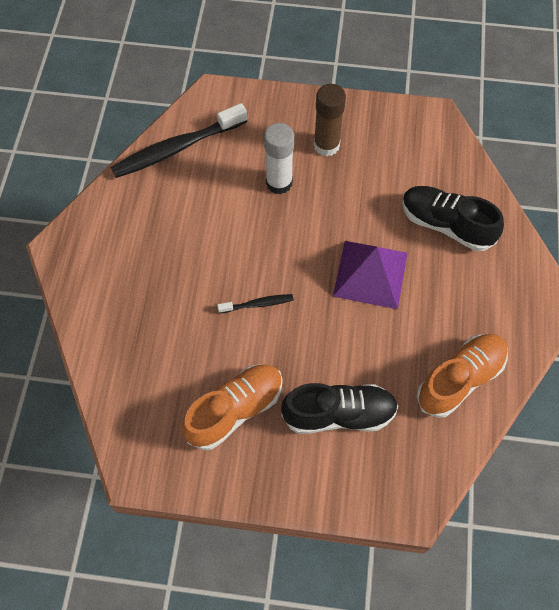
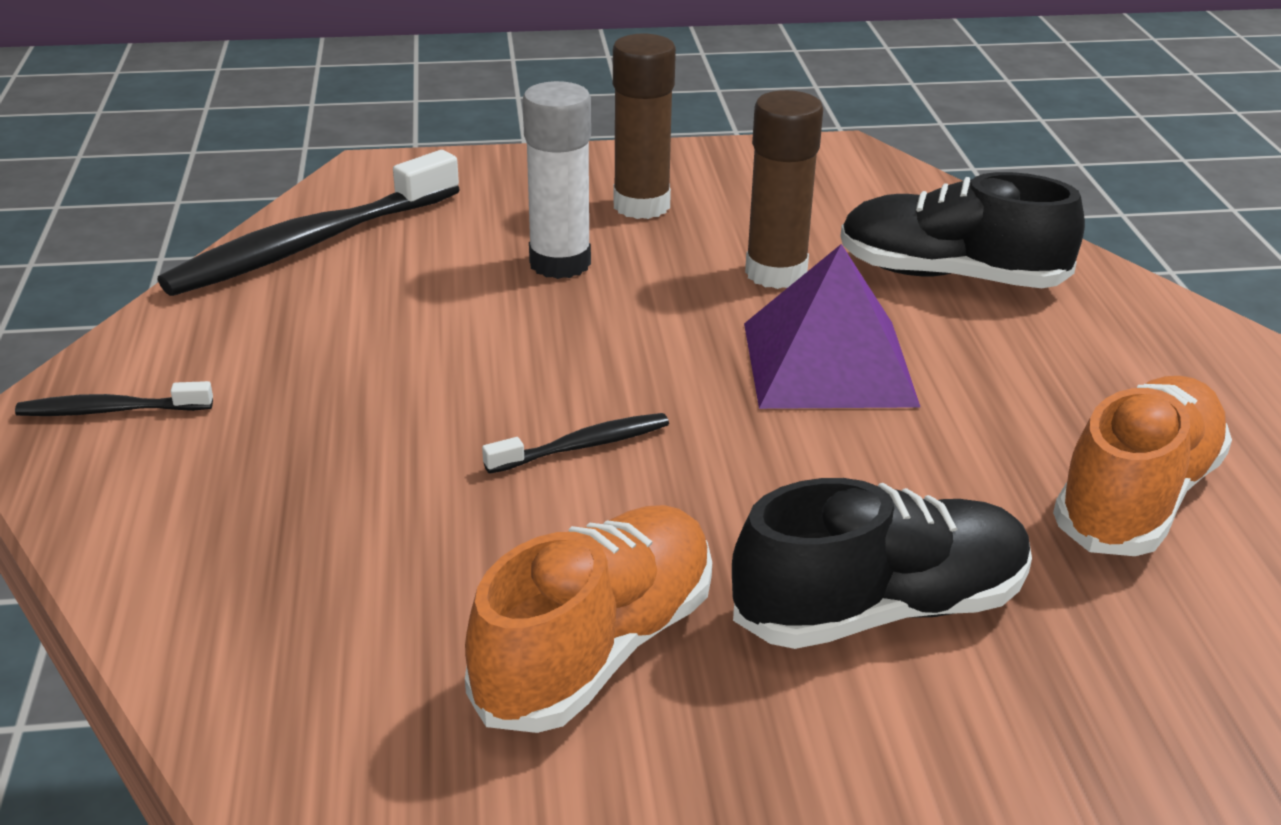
camera: 15 degrees left, 30 degrees down
none -> black toothbrush [15,381,213,416]
none -> brown glue stick [745,90,823,289]

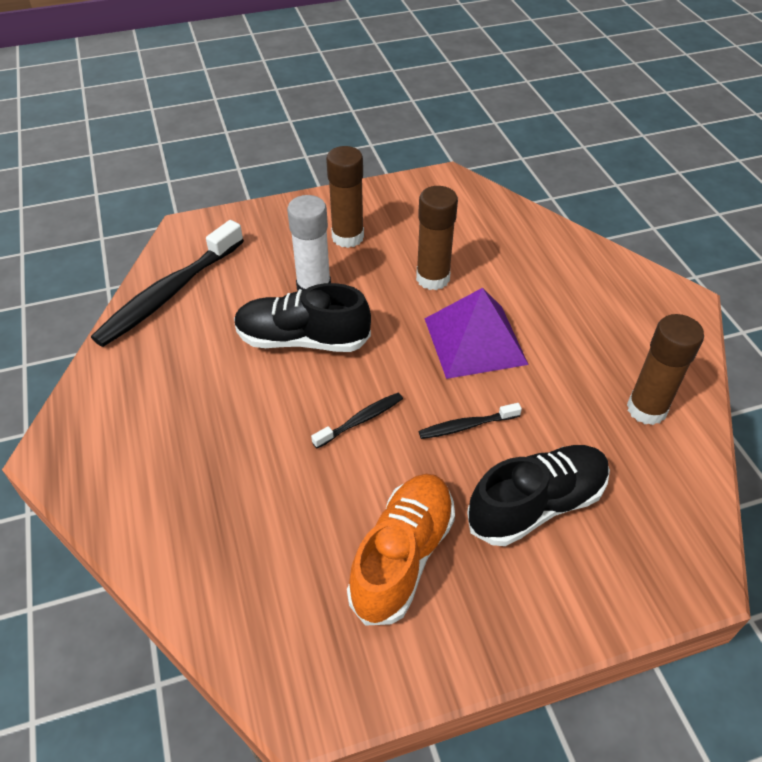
camera: 10 degrees left, 15 degrees up
black toothbrush [15,381,213,416] -> black toothbrush moved to [419,403,522,439]
black shoe [840,172,1085,288] -> black shoe moved to [234,283,371,352]
orange shoe [1053,376,1232,556] -> brown glue stick [627,314,704,425]

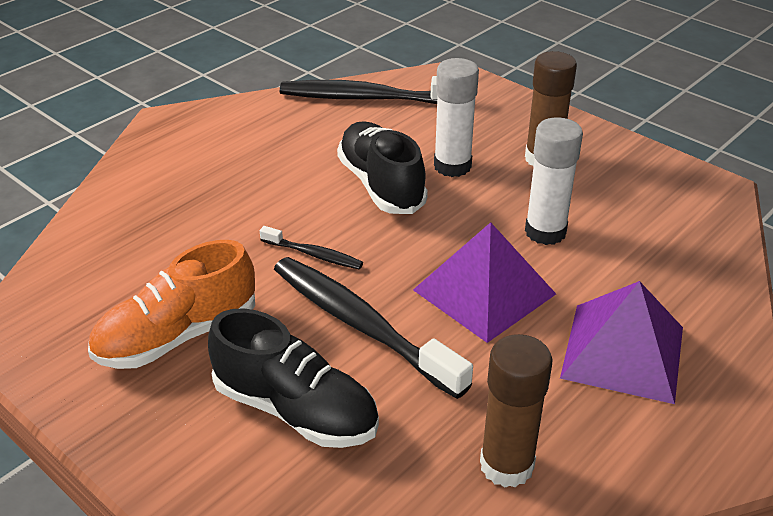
camera: 60 degrees right, 10 degrees down
orange shoe [347,474,455,626] -> orange shoe turned 150 degrees clockwise [88,240,255,369]
brown glue stick [416,186,458,290] -> white glue stick [525,117,583,245]
black toothbrush [419,403,522,439] -> black toothbrush [274,257,473,399], size x2.11
none -> purple pyramid [560,281,683,404]

